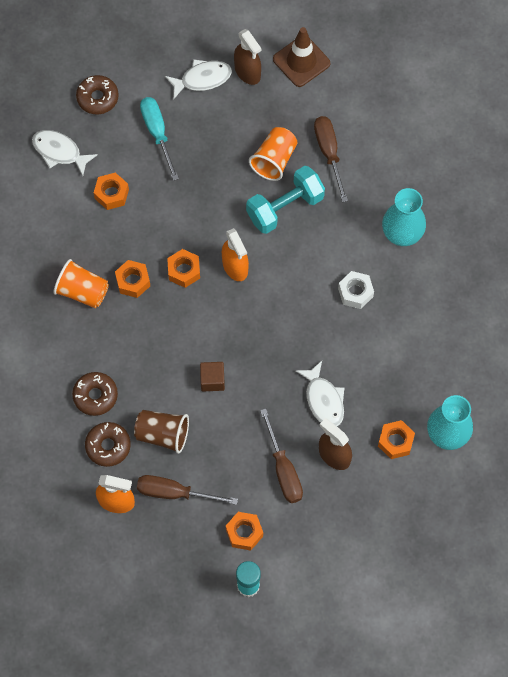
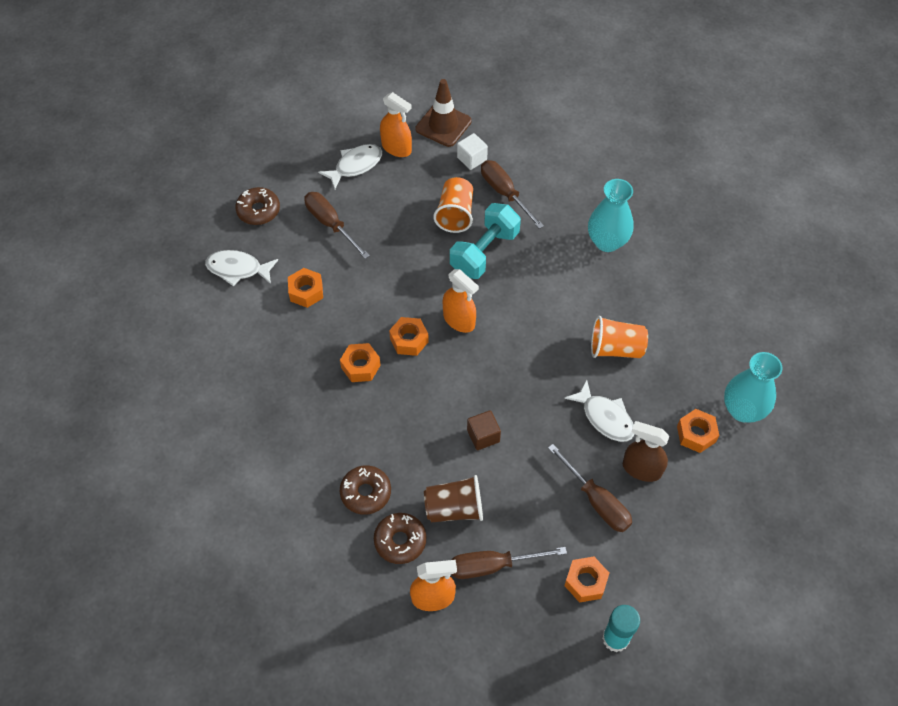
camera: 20 degrees left, 10 degrees down
orange cup [53,259,109,308] -> orange cup moved to [591,316,648,358]
turquoise screwdriver [140,97,179,181] -> brown screwdriver [304,192,370,259]
brown spray bottle [234,29,261,85] -> orange spray bottle [380,92,412,157]
white nut [338,271,374,309] -> none
none -> white cube [457,133,488,170]

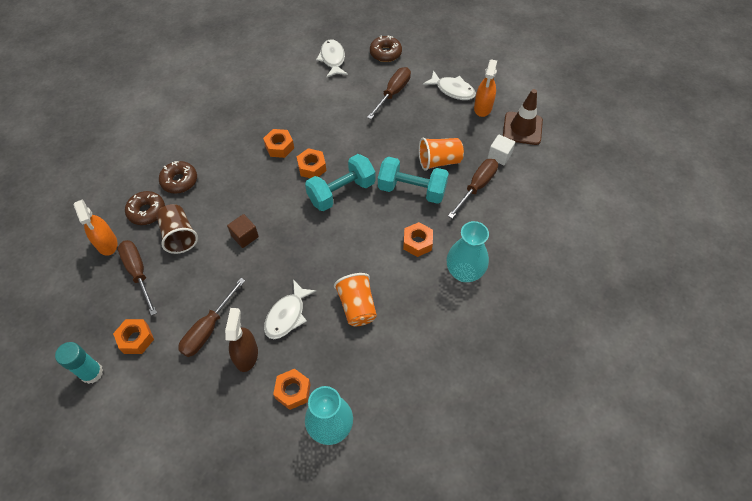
camera: 70 degrees right, 0 degrees up
orange nut [288,268,323,308] -> orange nut moved to [403,222,433,257]
orange spray bottle [443,269,479,333] -> turquoise dumbbell [305,154,375,211]

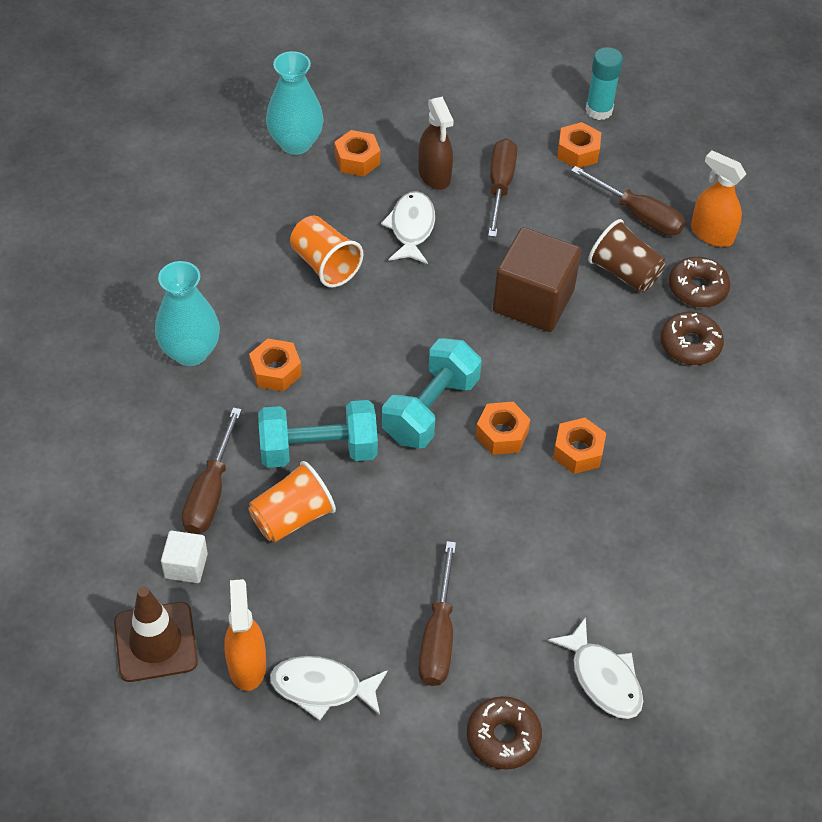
camera: 155 degrees right, 5 degrees down
brown cube [227,214,259,248] -> brown cube [493,227,581,332], size x2.03

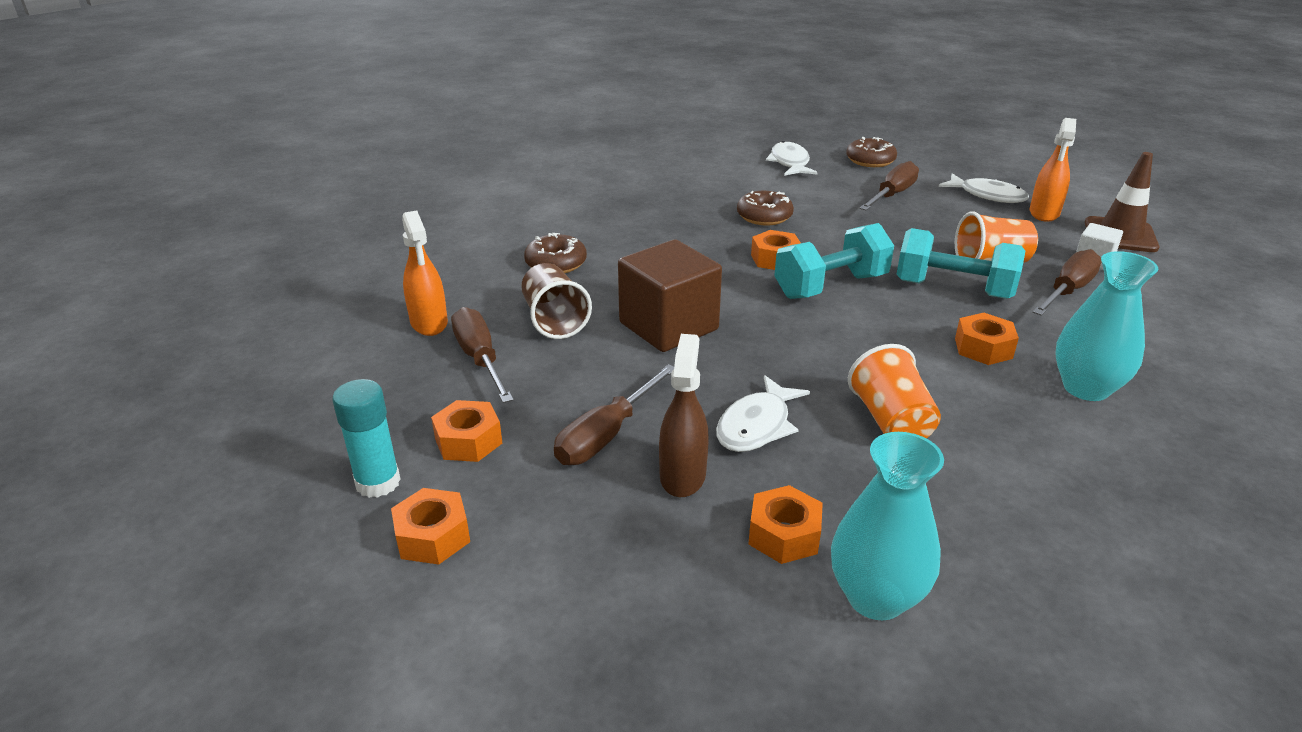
camera: 150 degrees left, 20 degrees down
orange nut [553,418,606,474] -> orange nut moved to [391,488,470,565]
brown donut [669,257,730,307] -> brown donut moved to [737,191,794,225]

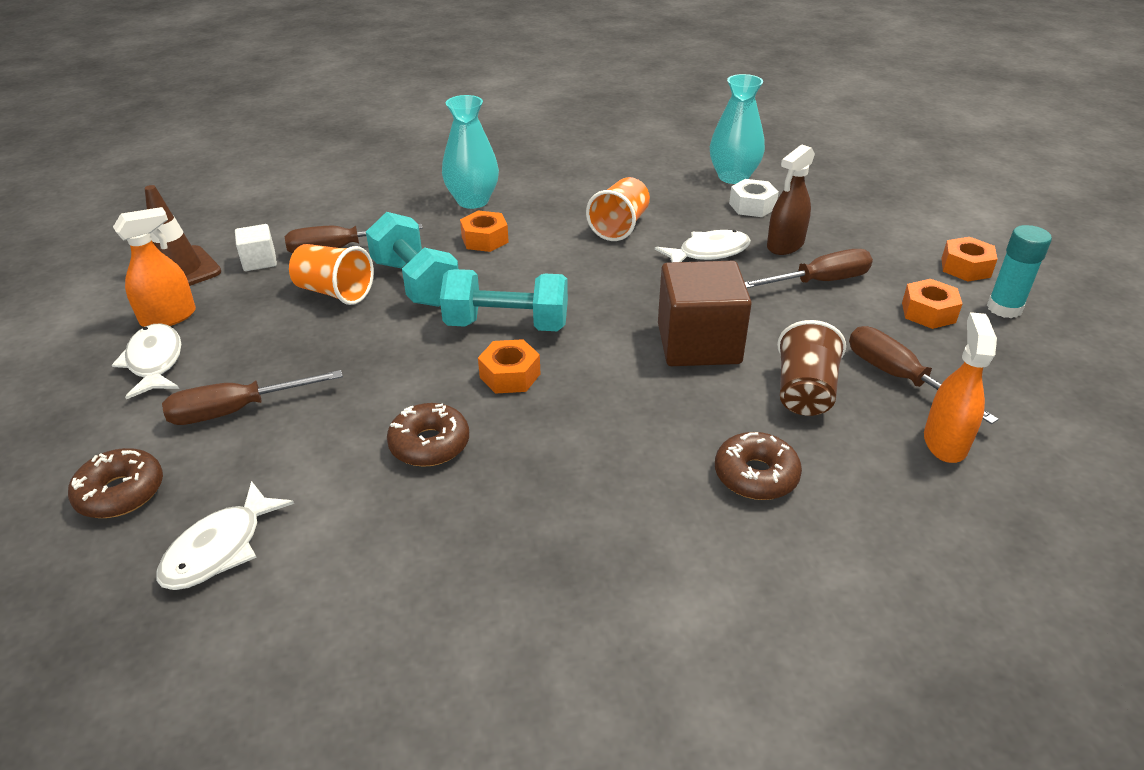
camera: 145 degrees left, 5 degrees up
brown screwdriver [451,307,514,403] -> brown screwdriver turned 135 degrees clockwise [849,326,999,424]
orange nut [748,485,823,564] -> white nut [729,179,779,217]

